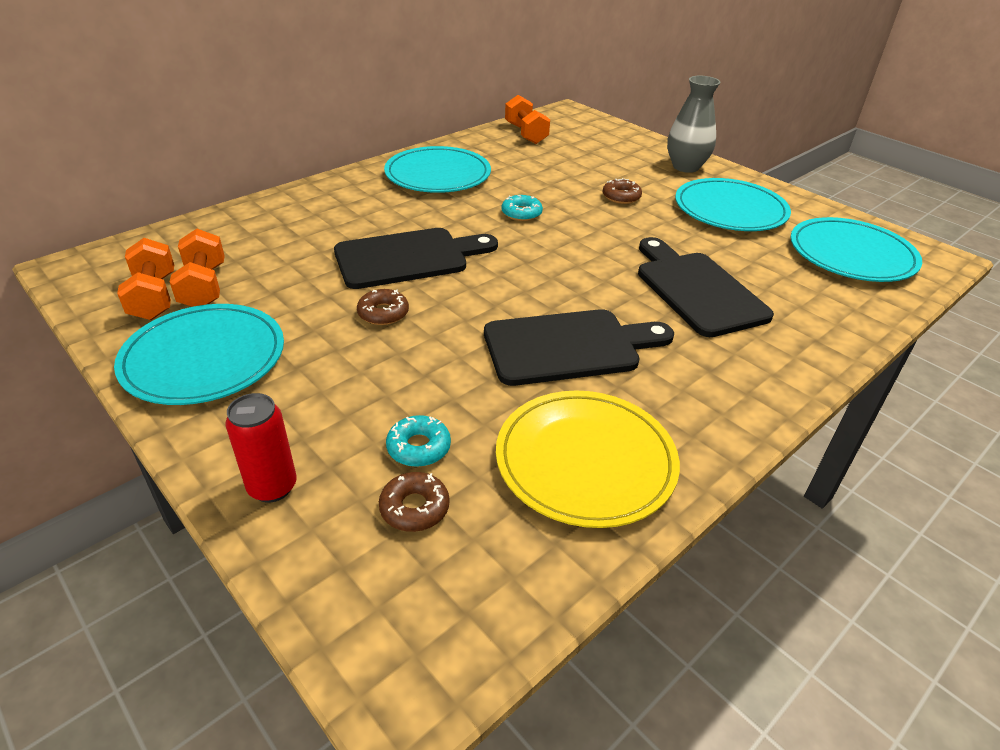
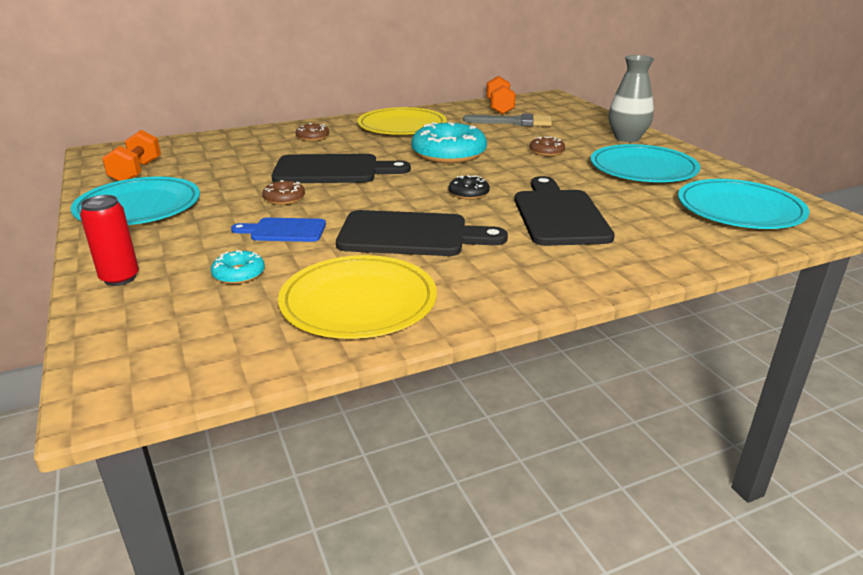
camera: 20 degrees right, 10 degrees down
orange dumbbell [170,229,225,307] -> none
brown donut [379,472,449,532] -> brown donut moved to [296,123,329,141]
turquoise plate [384,146,491,193] -> yellow plate [357,107,447,135]
turquoise donut [501,195,543,221] -> turquoise donut [411,122,487,163], size x2.11
none -> blue cutting board [231,218,326,242]
none -> black donut [449,175,490,200]
none -> grey brush [463,113,552,126]

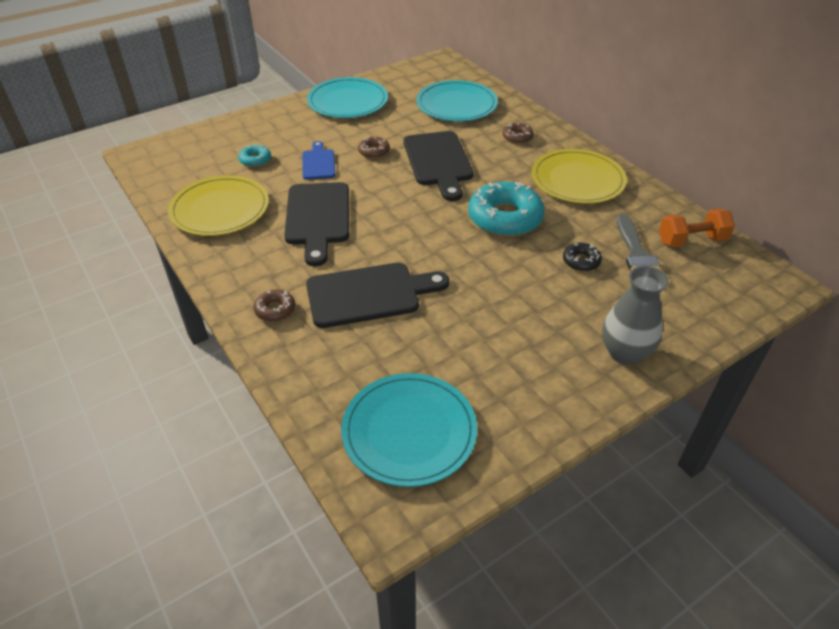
camera: 80 degrees right, 15 degrees up
red can [80,195,139,286] -> none
orange dumbbell [102,130,161,181] -> none
black donut [449,175,490,200] -> black donut moved to [563,243,602,271]
brown donut [530,136,565,156] -> brown donut moved to [254,290,295,322]
turquoise plate [590,144,700,182] -> turquoise plate moved to [416,80,498,121]

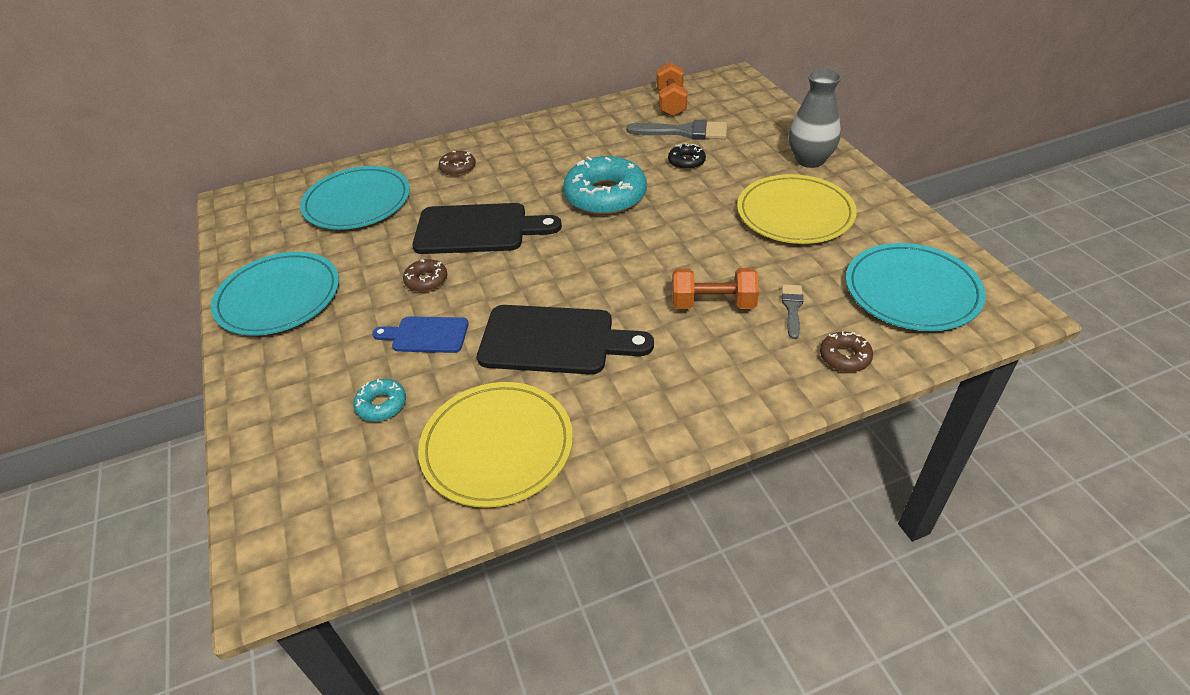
camera: 75 degrees left, 0 degrees up
brown donut [254,290,295,322] -> brown donut moved to [820,331,873,372]
black cutting board [306,263,449,328] -> orange dumbbell [673,268,759,309]
yellow plate [532,149,627,204] -> yellow plate moved to [737,174,857,244]
none -> grey brush [782,284,803,339]

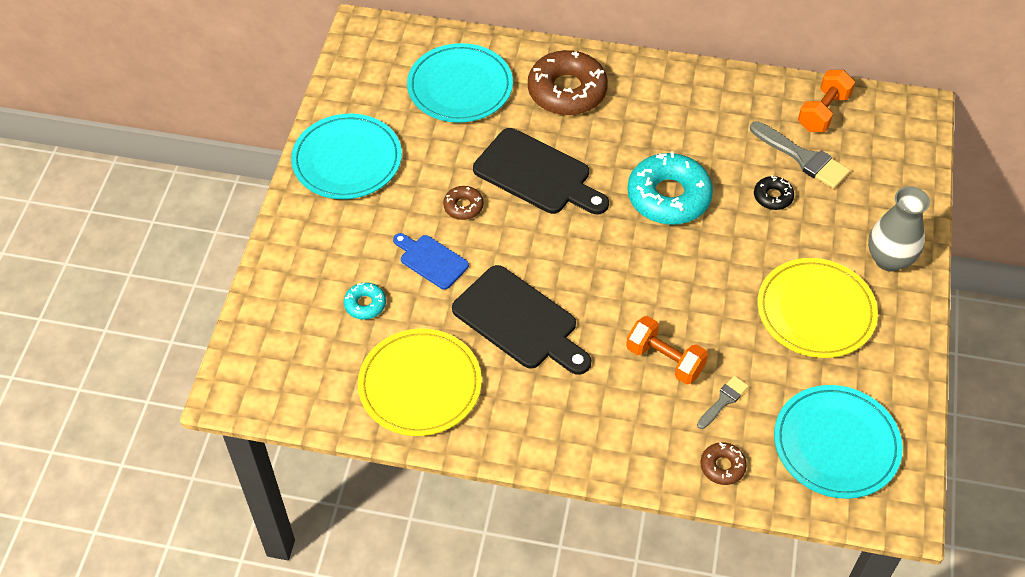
camera: 30 degrees right, 10 degrees up
brown donut [439,151,476,176] -> brown donut [528,50,608,115], size x2.11

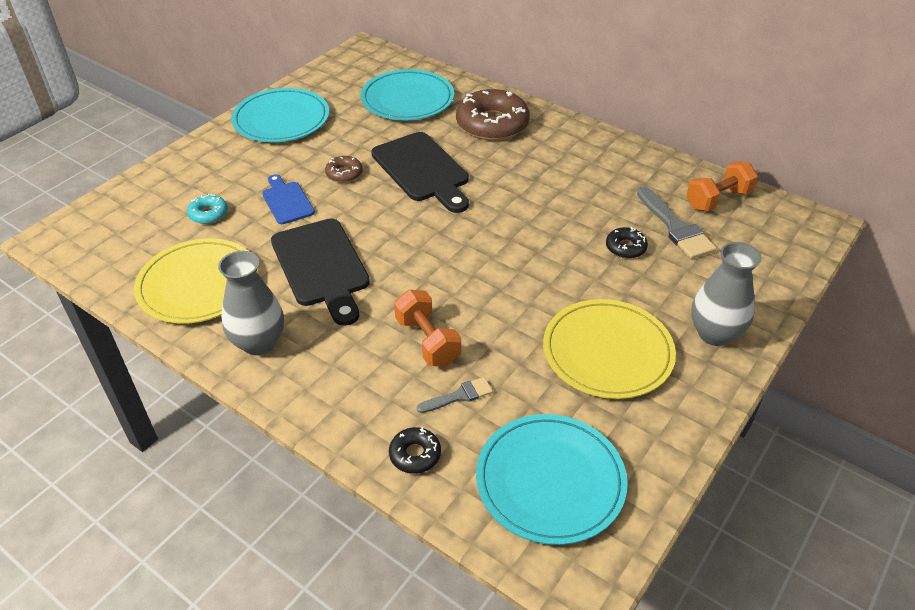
camera: 25 degrees right, 10 degrees down
turquoise donut [627,151,713,225] -> none
brown donut [700,442,747,485] -> black donut [389,427,441,474]
none -> grey vase [218,251,284,355]

